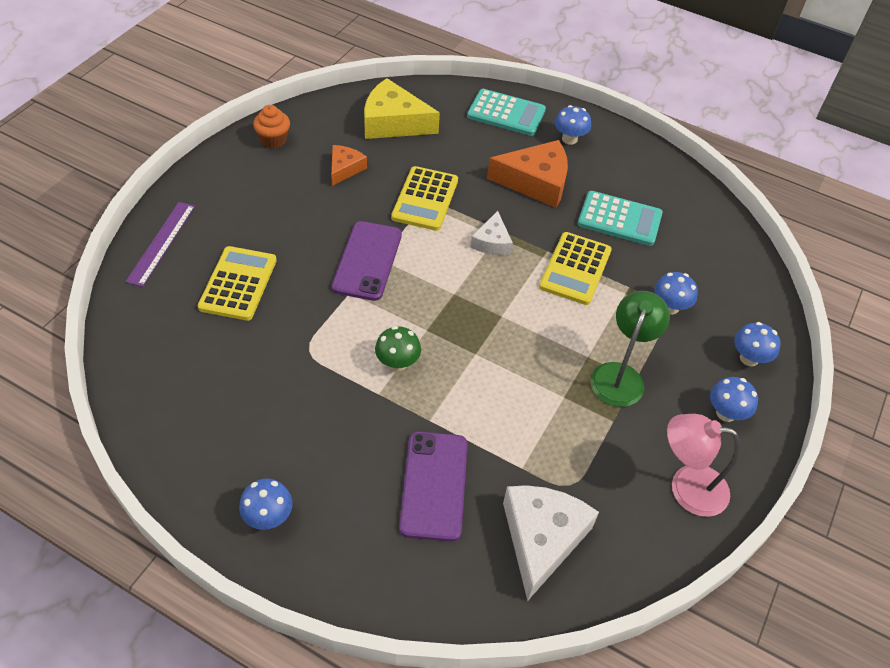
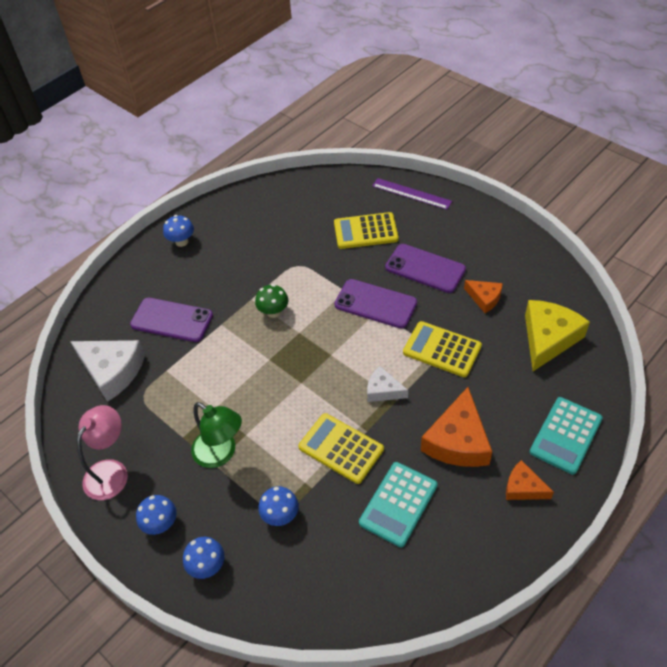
camera: 110 degrees right, 0 degrees up
yellow calculator [198,246,277,321] -> yellow calculator turned 150 degrees clockwise [334,212,399,249]
orange cupcake [253,105,290,148] -> none
blue mushroom [555,105,591,145] -> orange cheese [506,460,554,500]
none -> purple phone [385,244,466,293]

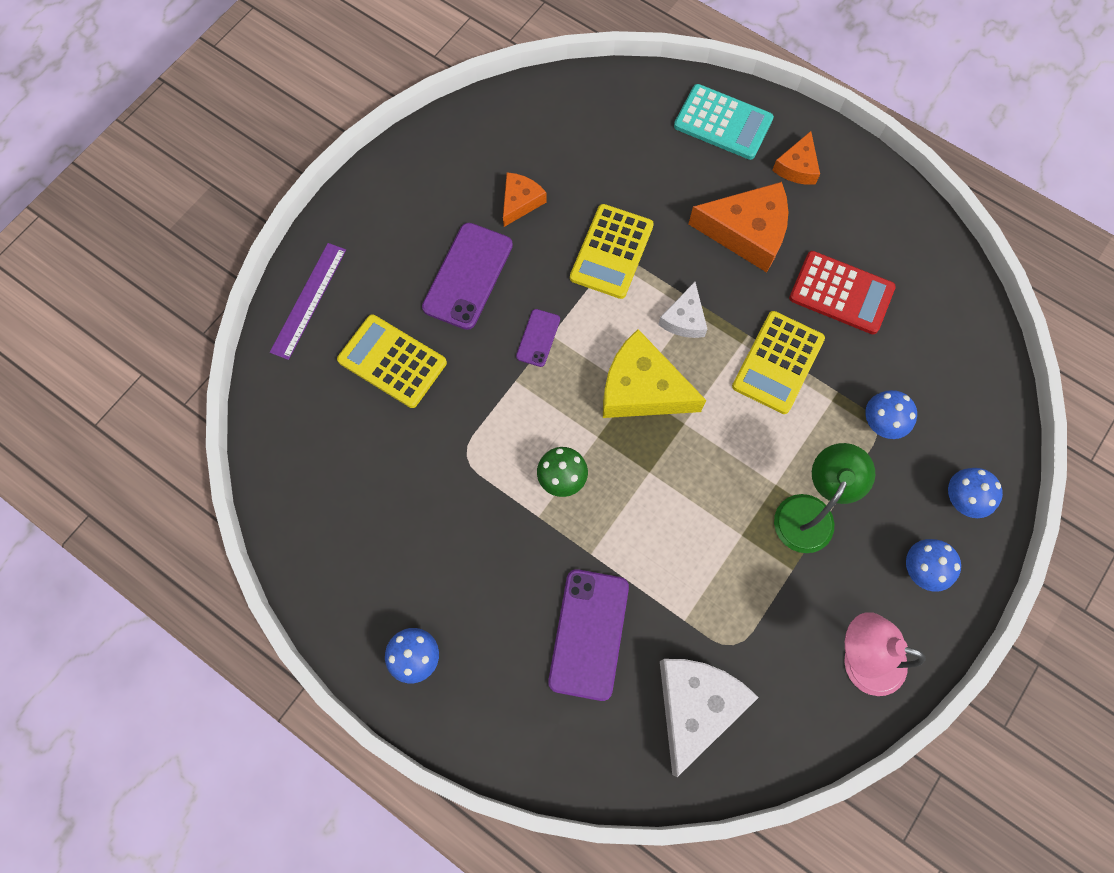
camera: 100 degrees left, 20 degrees up
yellow calculator [334,212,399,249] -> yellow calculator turned 135 degrees clockwise [337,315,447,408]
purple phone [334,279,417,329] -> purple phone [516,309,560,367], size x0.52
turquoise calculator [359,462,438,548] -> red calculator [789,251,896,334]
yellow cheese [525,300,590,371] -> yellow cheese moved to [603,329,706,418]

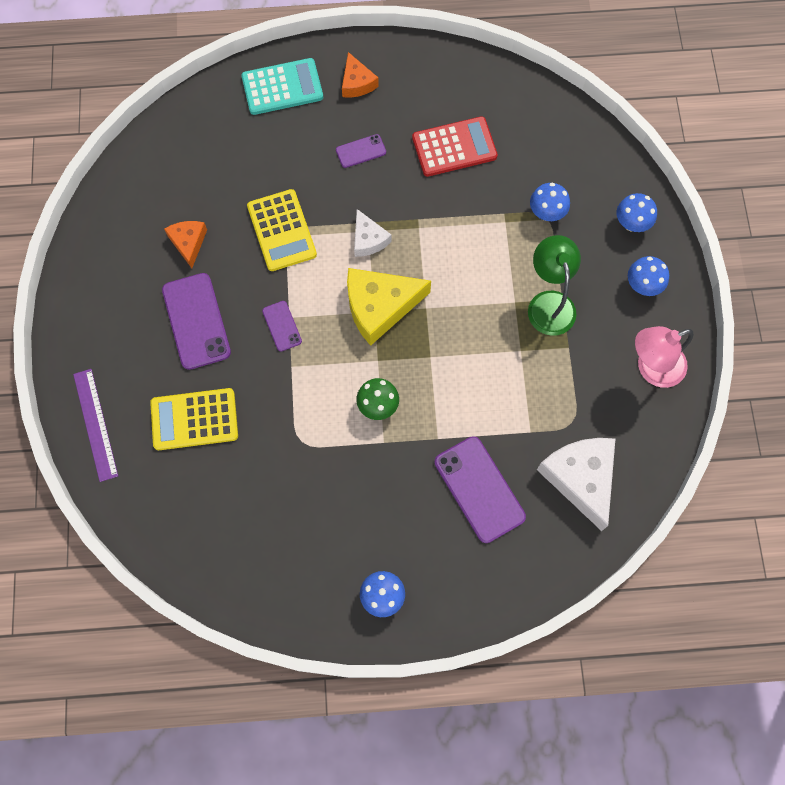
camera: 40 degrees left, 0 degrees up
orange cheese [689,182,788,272] -> purple phone [336,134,386,168]
yellow calculator [732,311,825,414] -> none

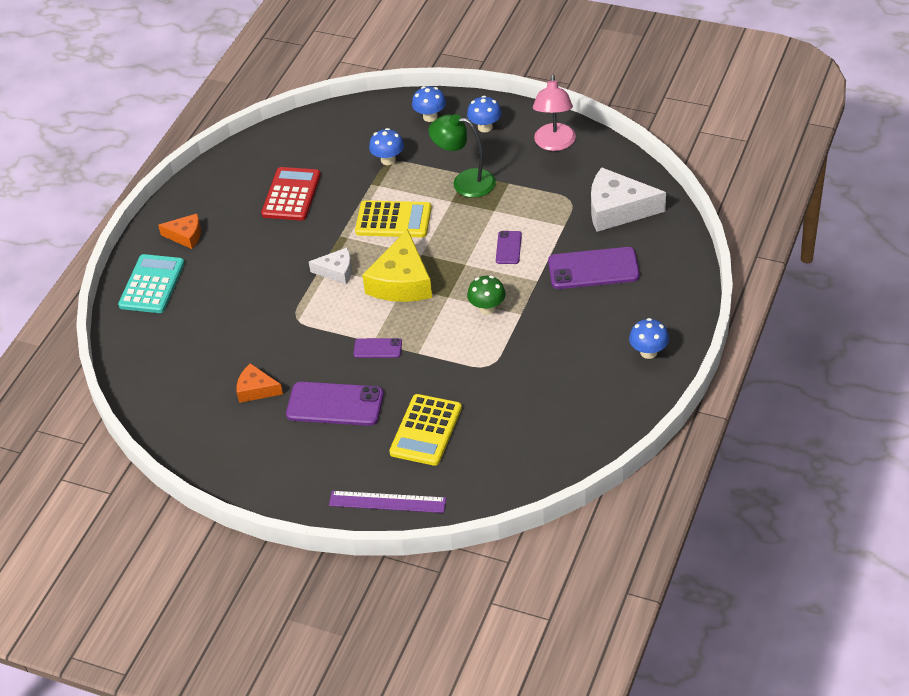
camera: 60 degrees left, 25 degrees down
yellow calculator [247,189,317,271] -> yellow calculator moved to [355,200,431,237]
purple phone [336,134,386,168] -> purple phone moved to [496,231,522,264]

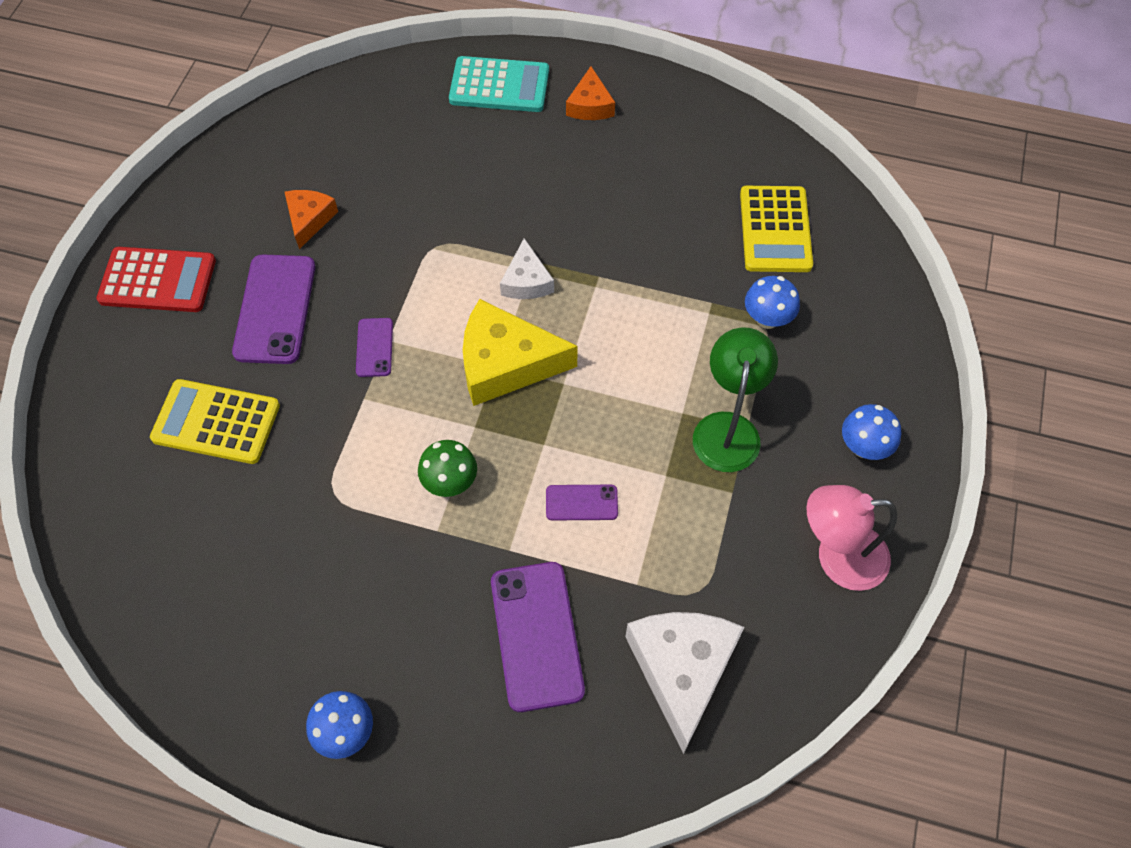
camera: 80 degrees right, 15 degrees up
red calculator [261,167,321,221] -> red calculator moved to [97,247,216,312]
purple ruler [329,491,446,513] -> none
yellow calculator [355,200,431,237] -> yellow calculator moved to [740,186,813,272]
blue mushroom [412,86,446,122] -> none

